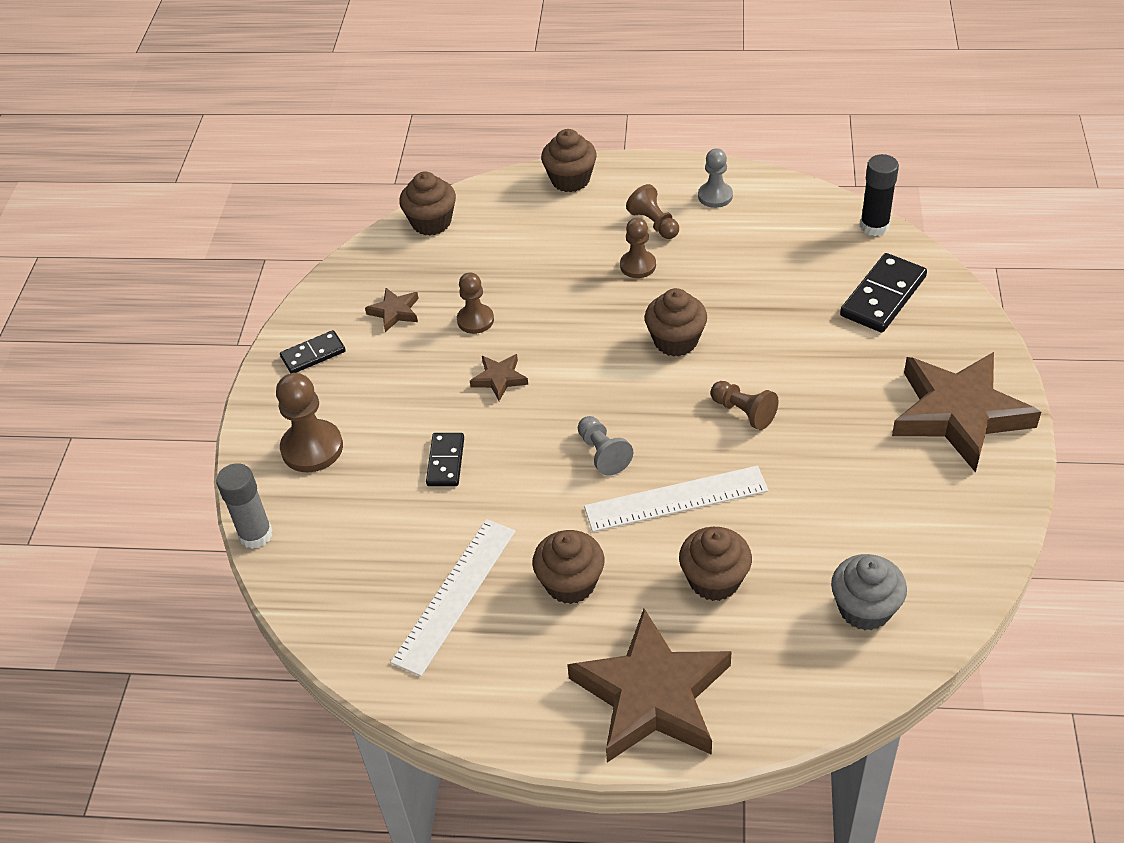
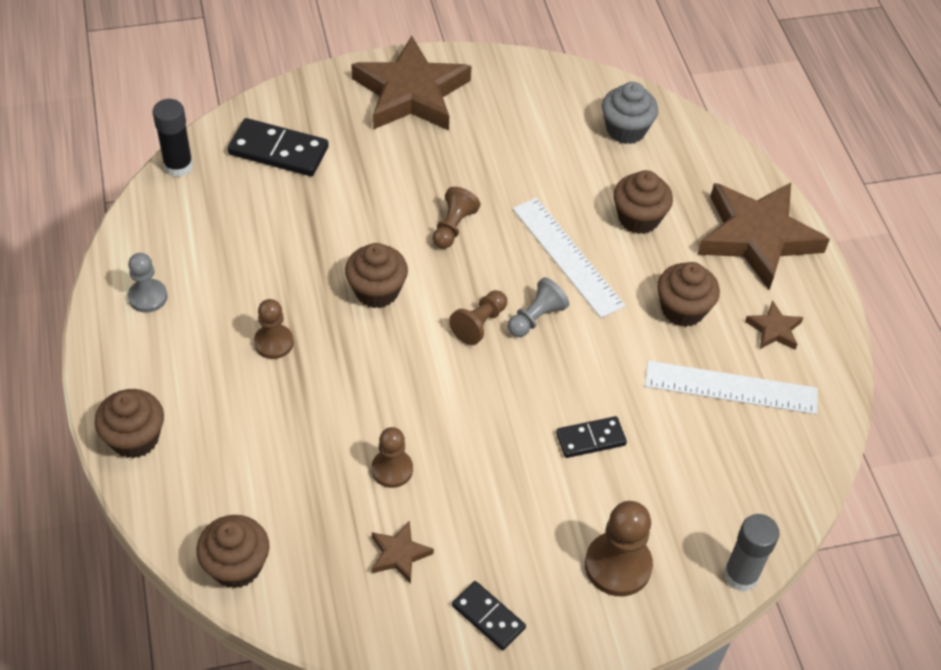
camera: 115 degrees left, 5 degrees up
brown star [470,354,528,401] -> brown star moved to [745,300,804,350]
brown pawn [626,184,679,239] -> brown pawn moved to [449,290,507,345]

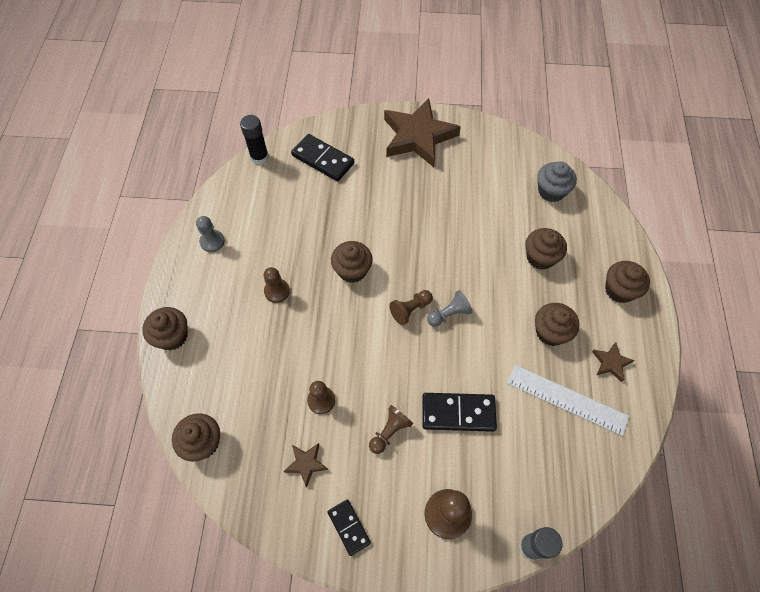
camera: 20 degrees right, 10 degrees up
brown pawn [433,187,480,249] -> brown pawn moved to [369,405,413,454]
white ruler [512,198,626,318] -> none
black domino [556,416,627,458] -> black domino [422,393,497,432], size x1.62
brown star [697,183,830,290] -> brown cupcake [605,261,650,303]

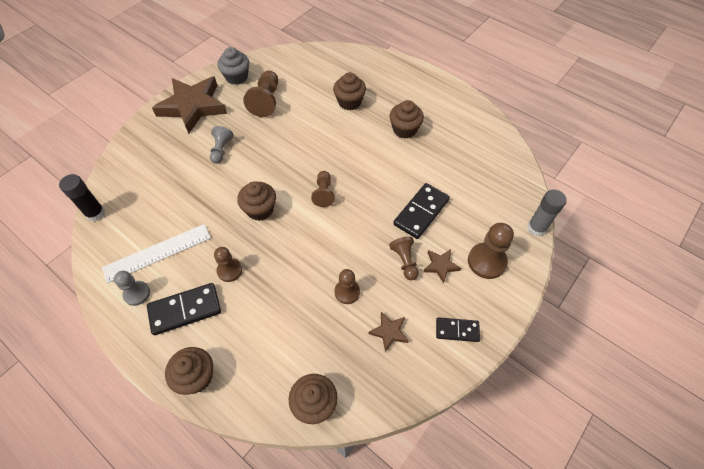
camera: 55 degrees left, 5 degrees down
black domino [291,134,354,181] -> black domino moved to [147,283,221,335]
grey pawn [427,290,473,327] -> grey pawn moved to [210,126,233,164]
white ruler [507,365,629,436] -> white ruler moved to [102,224,211,283]
grey cupcake [537,162,577,202] -> grey cupcake moved to [217,47,249,85]
brown star [592,342,635,382] -> brown star moved to [423,249,461,284]
brown cupcake [605,261,650,303] -> none
none -> brown pawn [243,70,278,117]

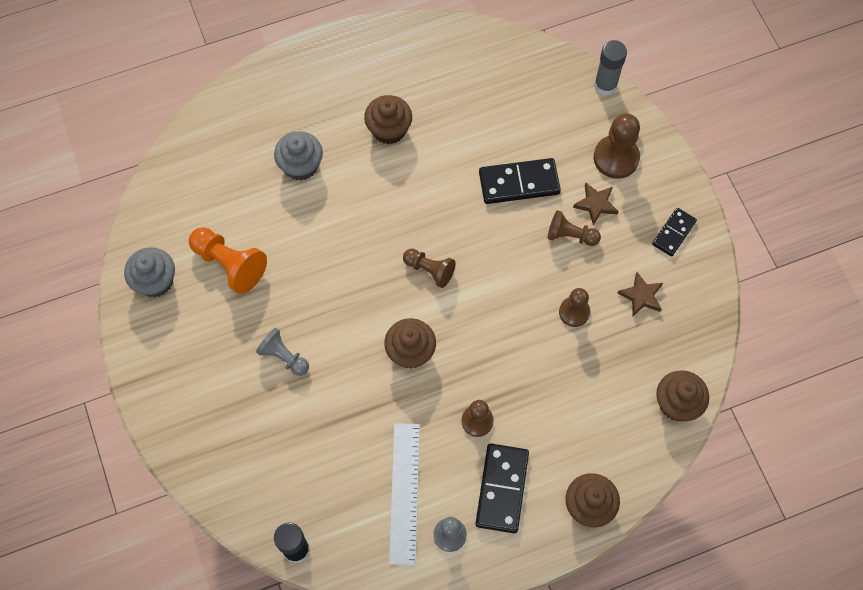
camera: 60 degrees left, 10 degrees up
brown star [152,76,227,134] -> none
brown pawn [243,70,278,117] -> orange pawn [189,227,267,294]
brown cupcake [333,72,366,110] -> grey cupcake [274,131,323,181]
black domino [393,183,450,239] -> black domino turned 75 degrees counterclockwise [479,158,561,204]

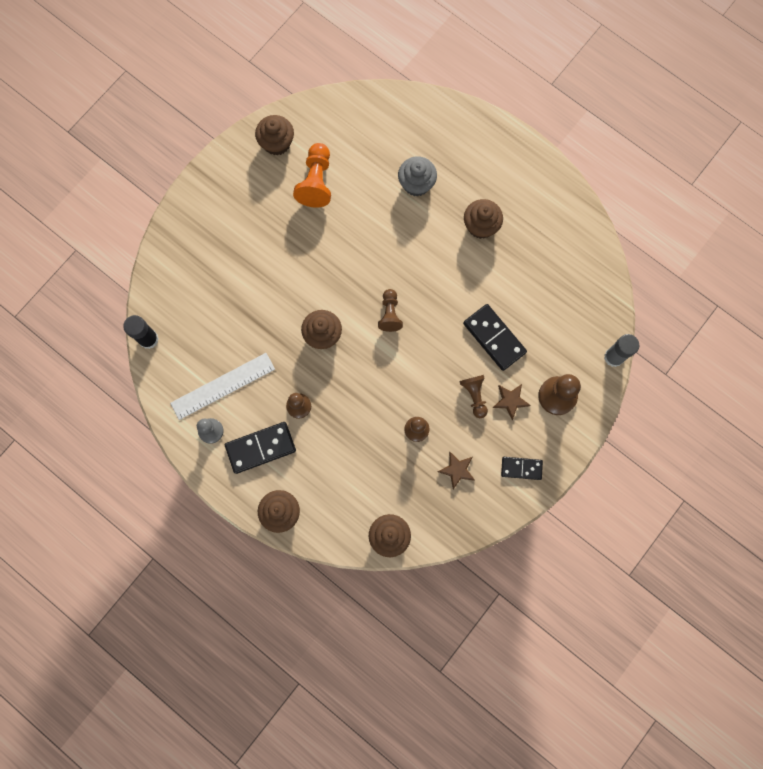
camera: 60 degrees right, 10 degrees up
grey cupcake [124,247,175,297] -> brown cupcake [255,115,294,156]
grey pawn [256,328,309,376] -> none

